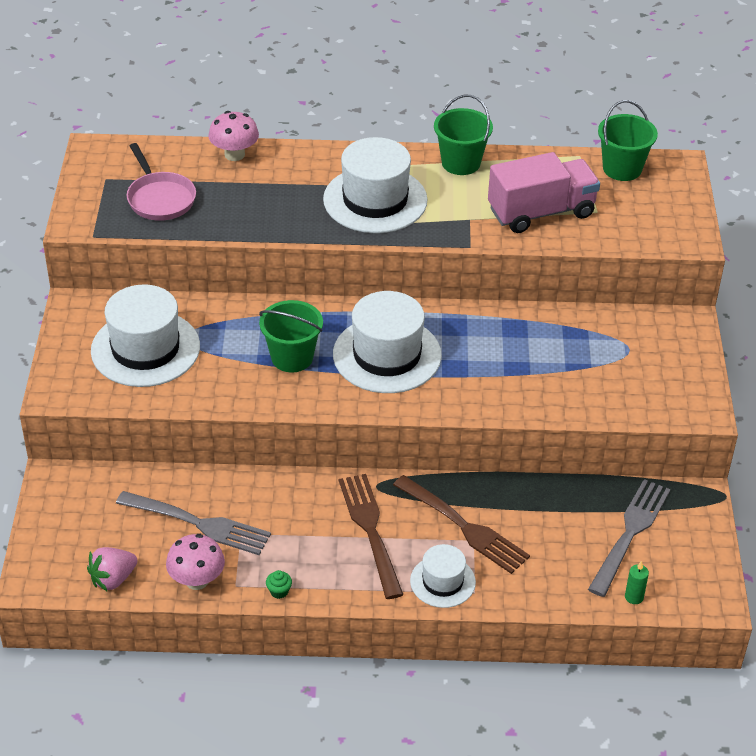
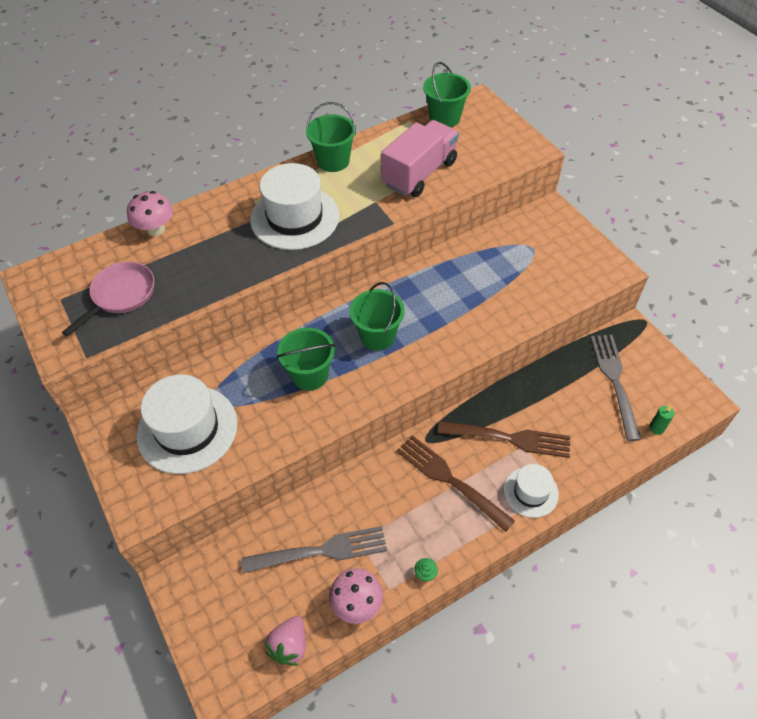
camera: 30 degrees left, 10 degrees up
pink pan [127,143,196,221] -> pink pan turned 90 degrees counterclockwise [62,261,154,336]
white hat [333,291,442,393] -> green bucket [350,282,405,351]

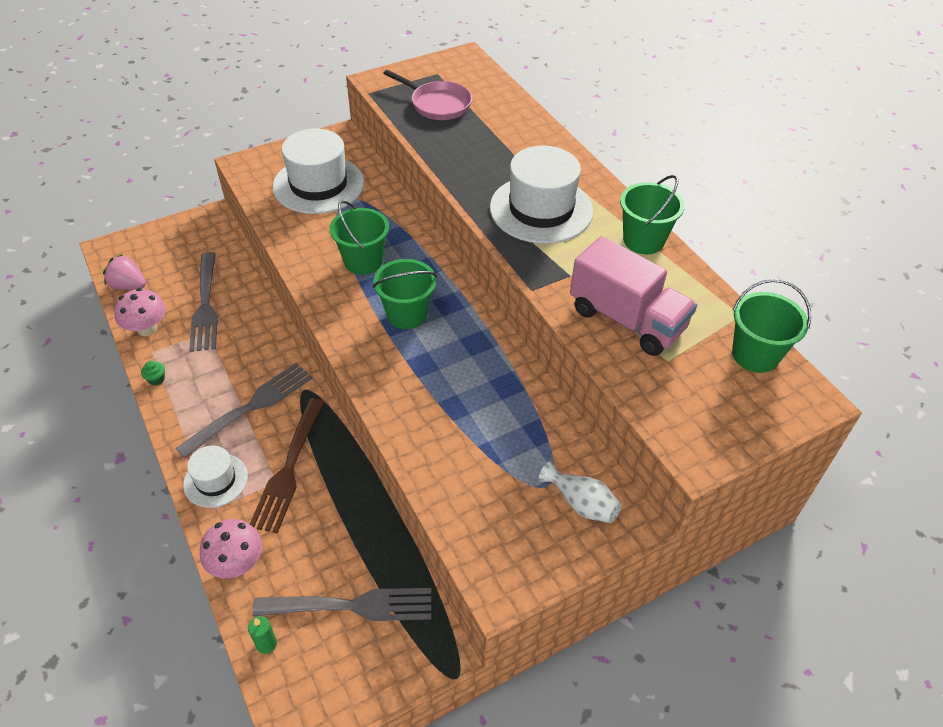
camera: 90 degrees right, 5 degrees down
pink mushroom [127,191,173,236] -> pink mushroom moved to [200,519,262,578]
brown fork [396,435,515,532] -> grey fork [176,363,312,458]
none -> white vase [539,461,622,523]

